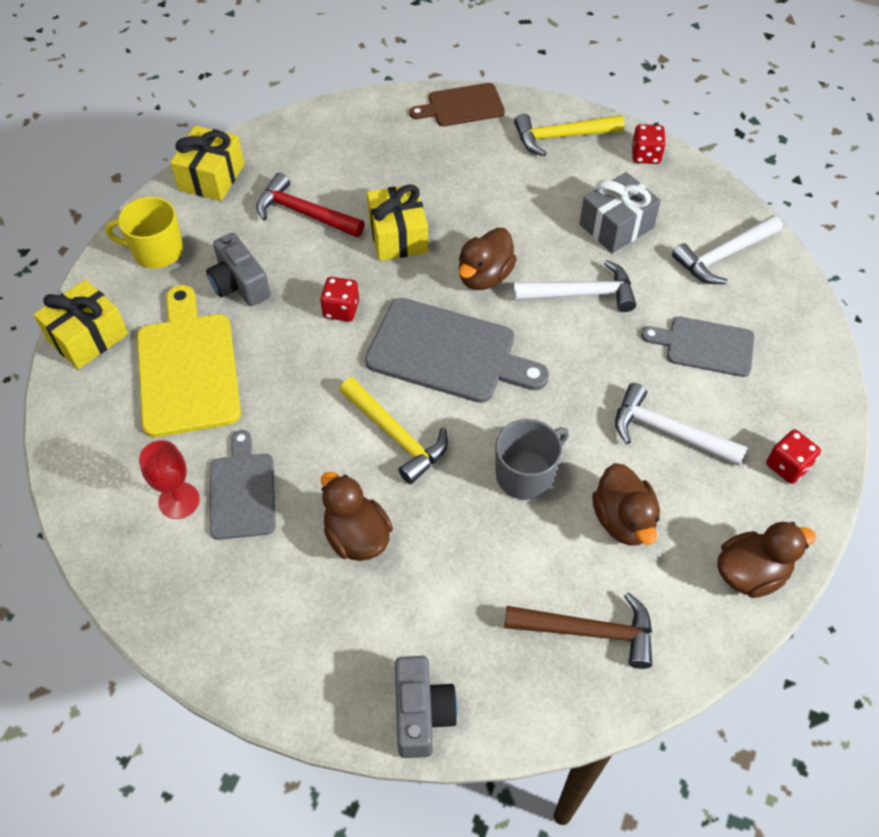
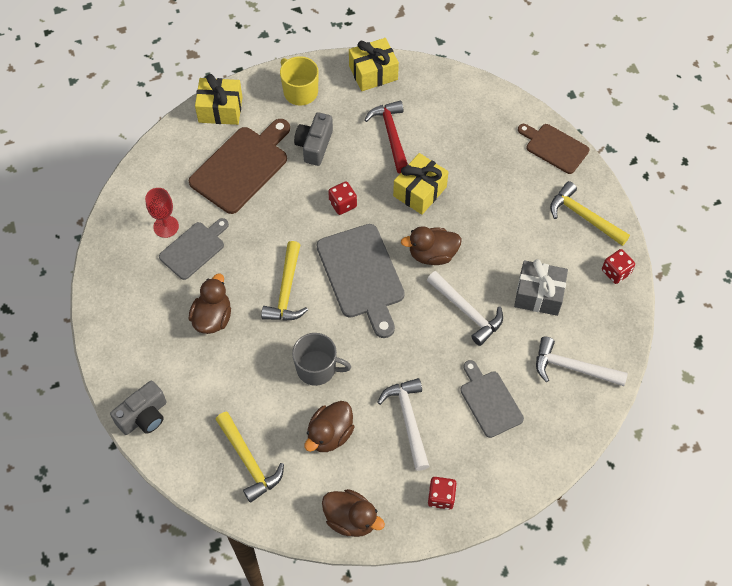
camera: 50 degrees right, 5 degrees up
yellow cutting board [137,285,241,437] -> brown cutting board [189,119,290,214]
brown hammer [504,592,652,669] -> yellow hammer [215,411,284,503]

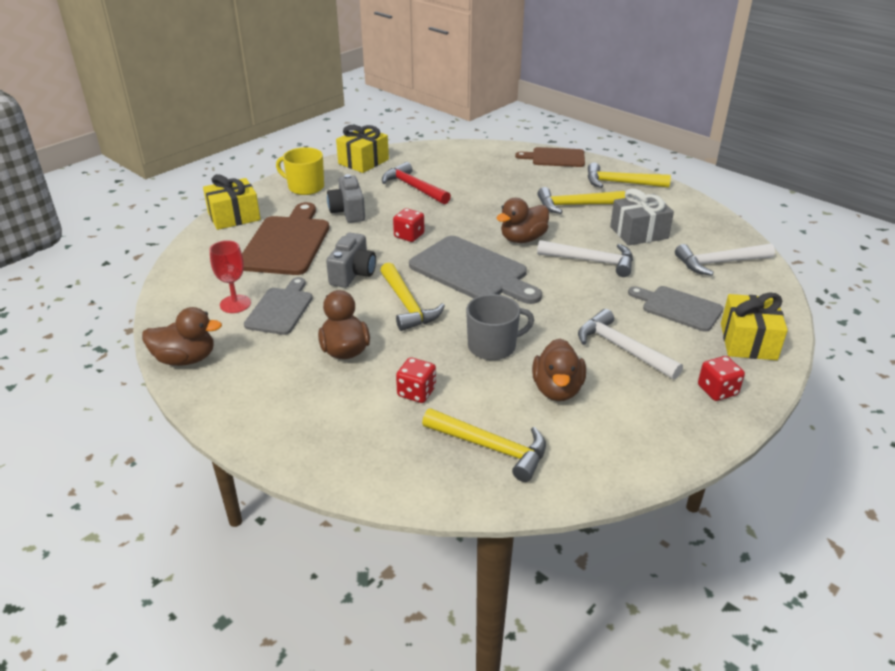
camera: 30 degrees left, 25 degrees down
grey camera [110,381,167,435] -> grey camera moved to [326,233,376,288]
brown duck [322,489,385,537] -> brown duck moved to [142,307,222,366]
yellow gift [393,153,448,215] -> yellow gift moved to [721,292,788,360]
red dice [602,249,635,284] -> red dice moved to [396,357,436,403]
none -> yellow hammer [537,187,625,214]

